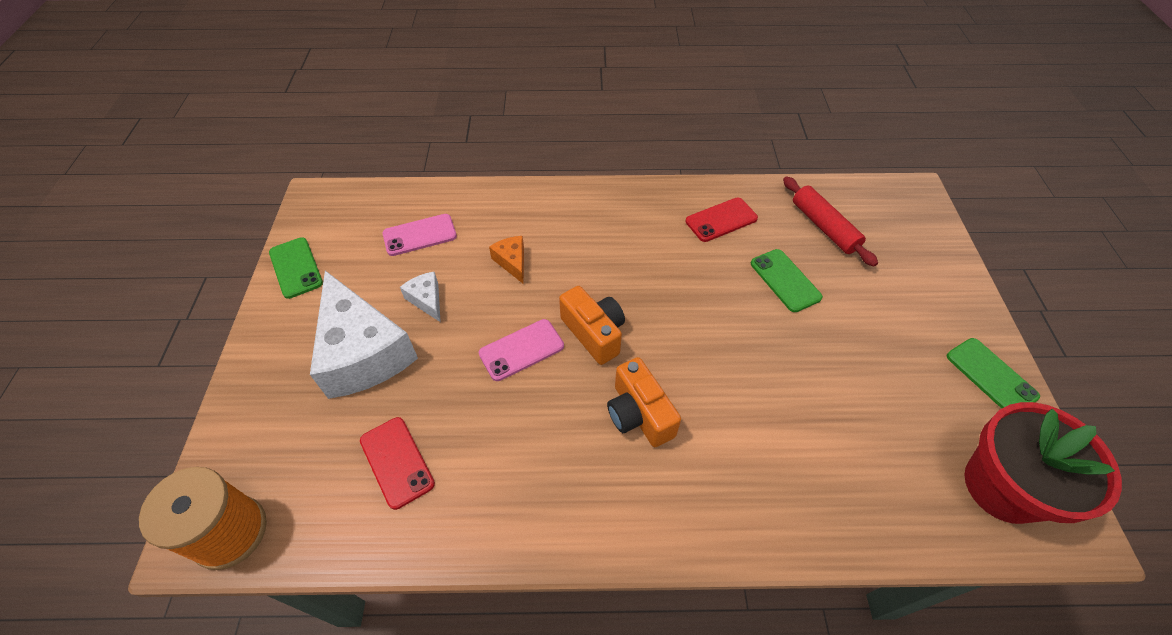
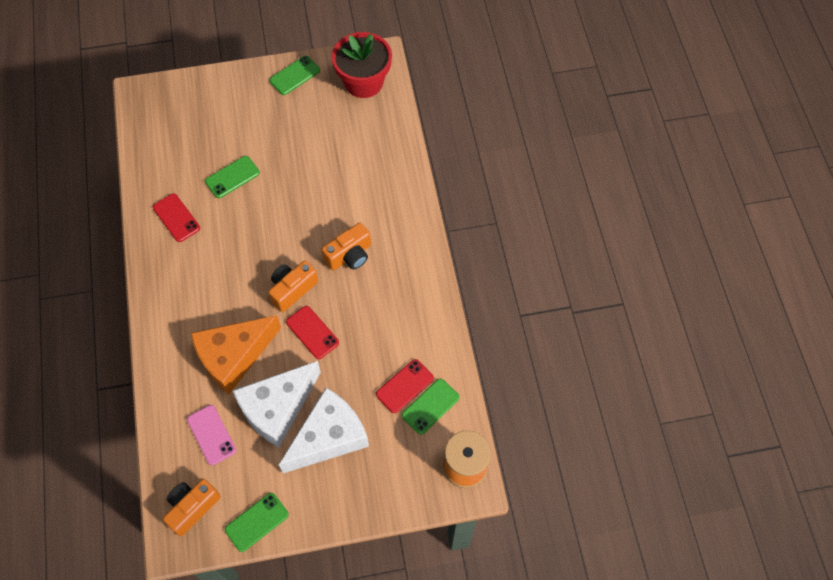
camera: 100 degrees left, 10 degrees up
white cheese [400,272,441,322] -> white cheese [232,361,321,448], size x2.30
pink phone [479,319,564,381] -> red phone [286,306,339,359]
orange cheese [489,236,524,284] -> orange cheese [191,315,281,394], size x2.30
red rolling pin [783,177,878,266] -> none
none -> orange camera [163,479,221,536]
none -> green phone [402,379,459,434]

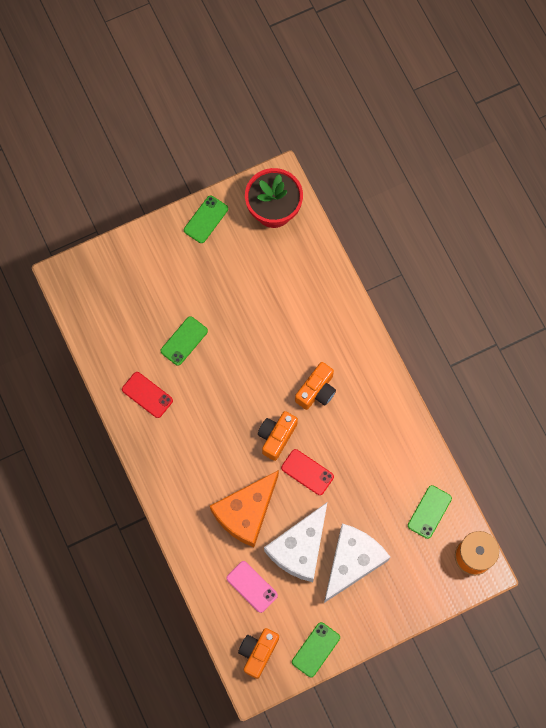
camera: 15 degrees left, 10 degrees up
red phone [376,359,434,413] -> none

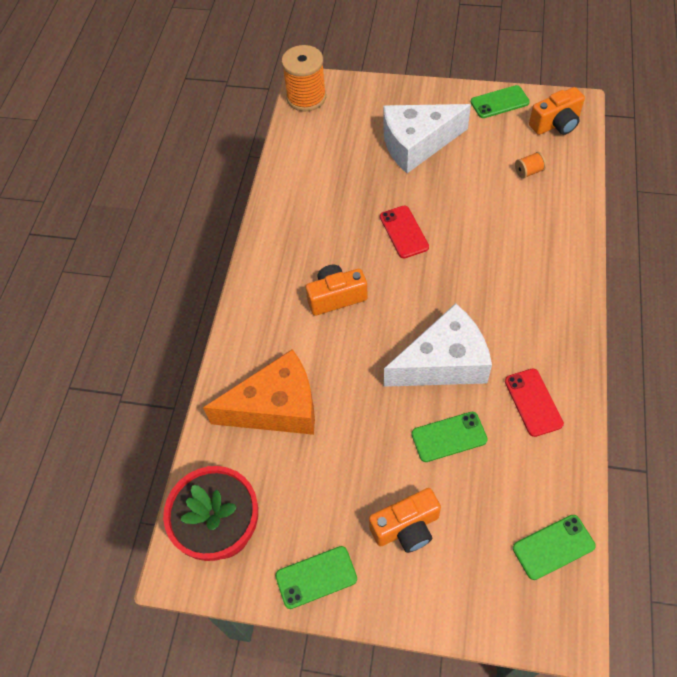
camera: 140 degrees left, 15 degrees down
orange cheese [210,470,279,547] -> orange cheese moved to [203,349,315,435]
pink phone [226,561,278,613] -> orange spool [515,152,546,179]
orange camera [258,411,298,461] -> orange camera moved to [369,488,441,553]
white cheese [264,503,327,582] -> white cheese moved to [384,303,492,387]
green phone [408,485,452,539] -> green phone moved to [513,515,596,580]

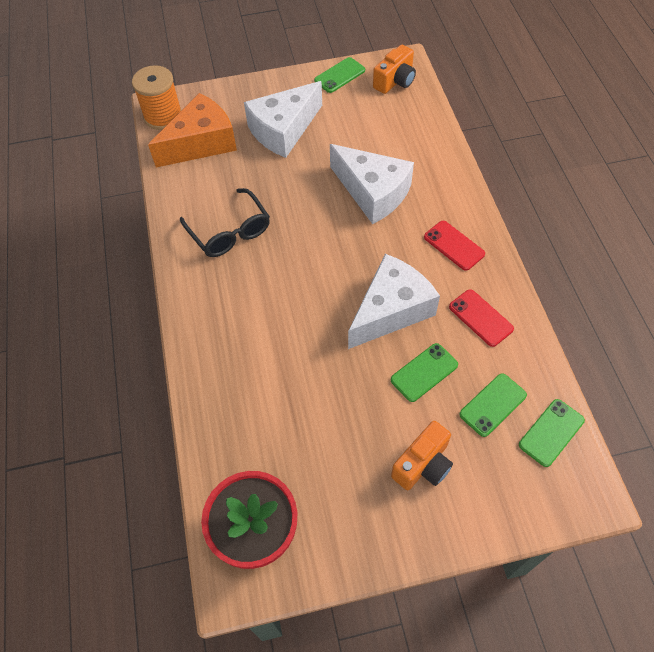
camera: 25 degrees left, 0 degrees up
orange cheese [203,349,315,435] -> orange cheese moved to [148,93,237,167]
green phone [275,546,357,609] -> green phone moved to [459,373,527,437]
orange camera [306,265,368,316] -> none
red phone [380,206,429,258] -> red phone moved to [424,221,485,271]
orange spool [515,152,546,179] -> none
none -> black glasses [180,188,270,257]
none -> white cheese [330,144,414,224]

